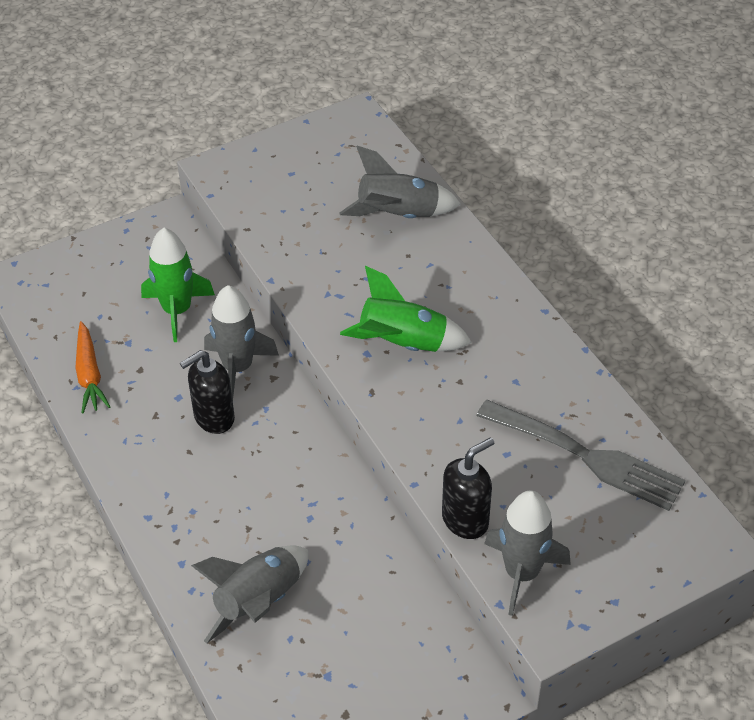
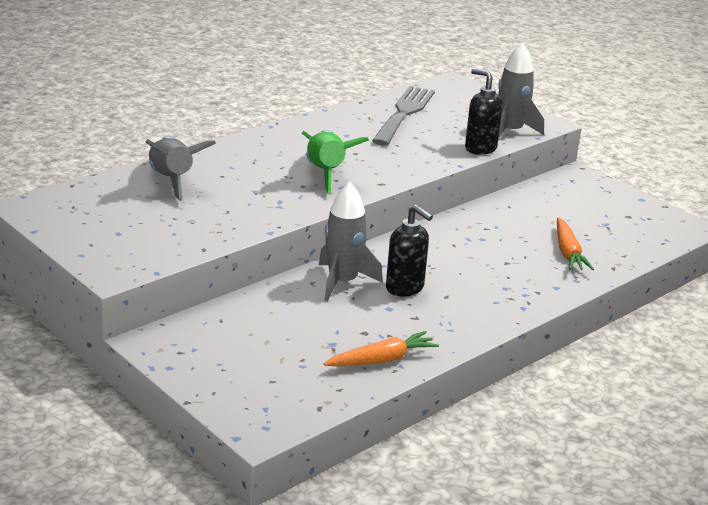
camera: 105 degrees left, 20 degrees down
green rocket [141,228,215,342] -> none
grey rocket [191,545,308,644] -> orange carrot [557,218,594,270]

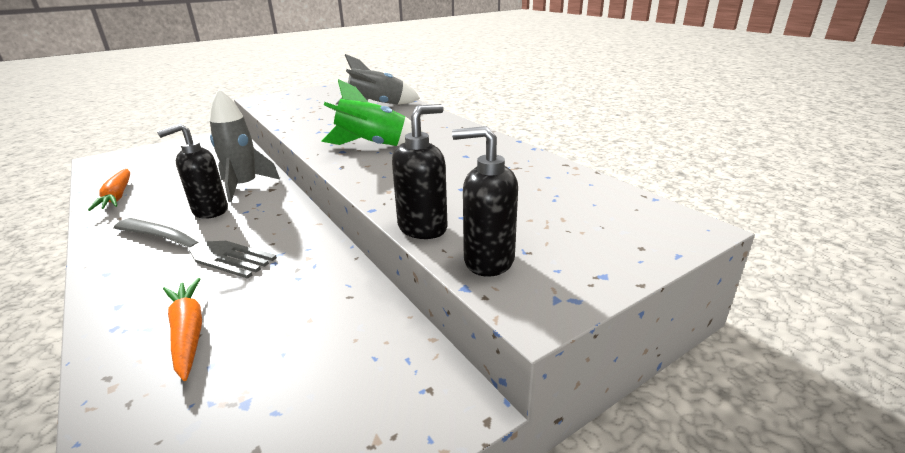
camera: 100 degrees right, 0 degrees up
grey fork [372,86,435,146] -> grey fork moved to [114,218,277,279]
grey rocket [498,43,544,139] -> black soap dispenser [452,126,518,277]
orange carrot [557,218,594,270] -> orange carrot turned 60 degrees clockwise [163,278,202,381]

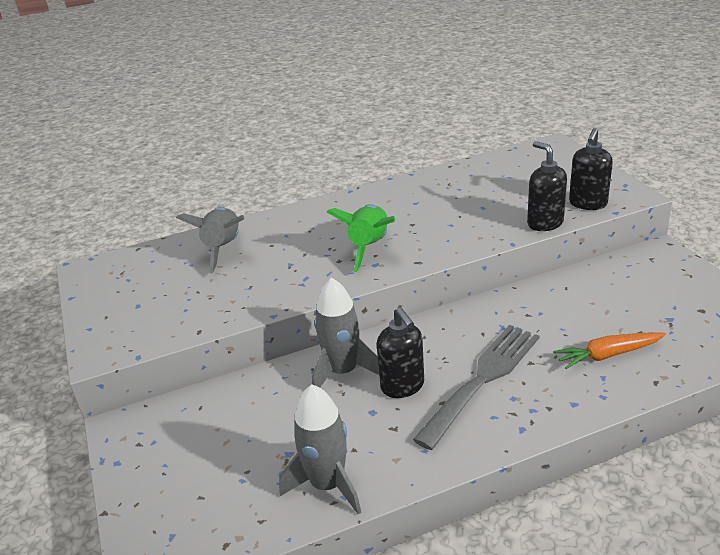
camera: 75 degrees left, 5 degrees up
orange carrot [88,169,130,211] -> grey rocket [279,384,361,515]

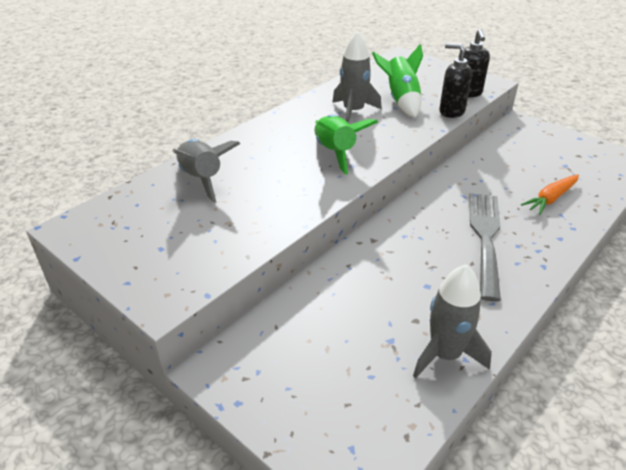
camera: 30 degrees left, 5 degrees up
grey rocket [312,277,379,387] -> grey rocket moved to [332,31,381,123]
black soap dispenser [377,307,424,398] -> none
none -> green rocket [372,44,423,118]

